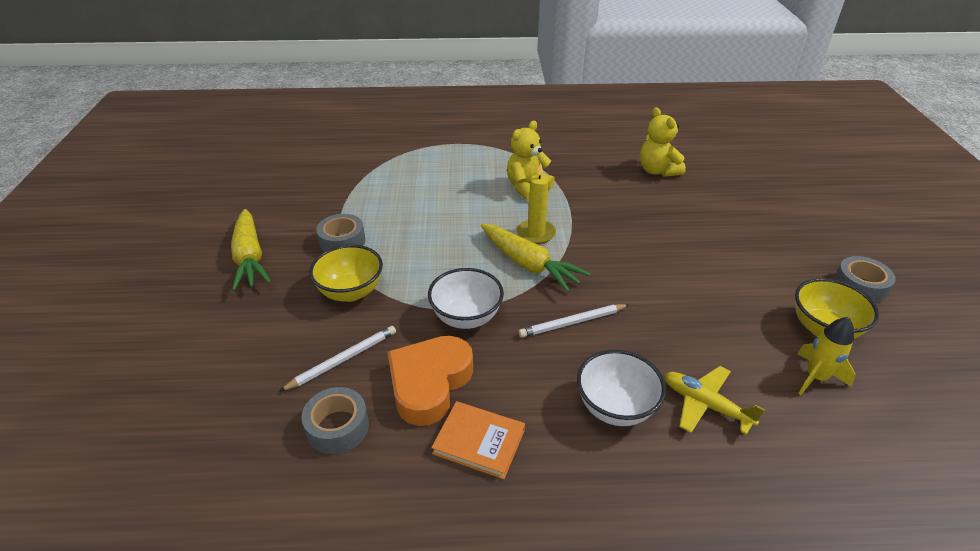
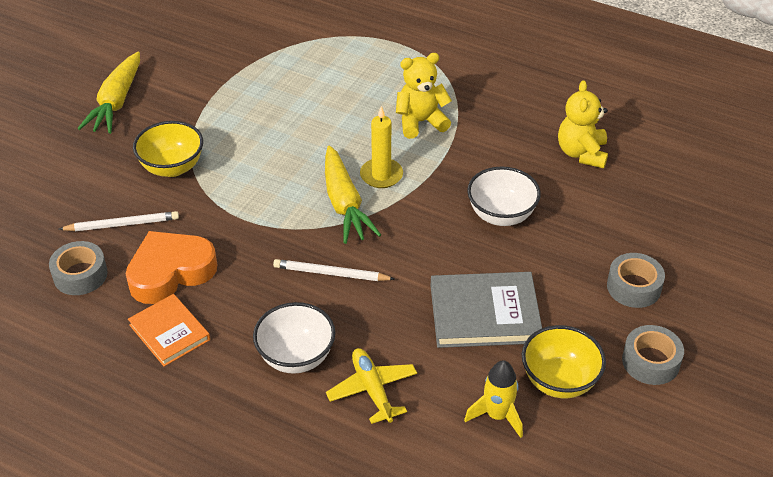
camera: 30 degrees right, 5 degrees up
grey tape [316,214,365,252] -> grey tape moved to [607,253,665,308]
white bowl [428,268,504,329] -> white bowl moved to [467,166,541,226]
none -> grey book [431,272,542,348]

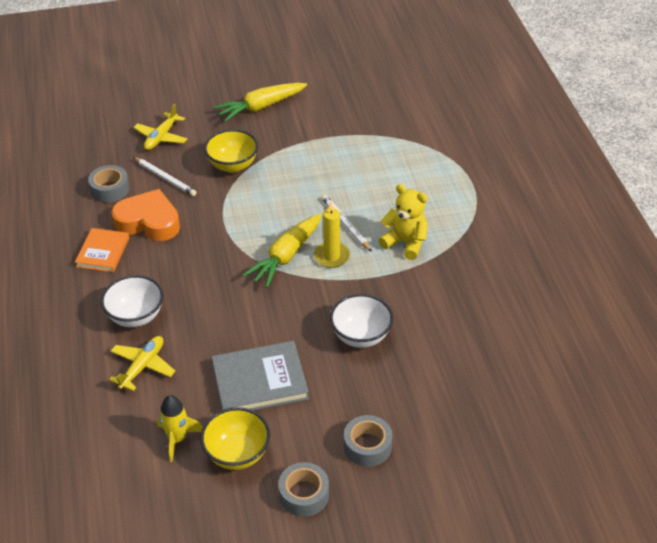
camera: 50 degrees right, 0 degrees up
white pencil [273,259,395,281] -> white pencil moved to [322,195,372,252]
grey book [431,272,542,348] -> grey book turned 60 degrees counterclockwise [212,341,309,411]
yellow teddy bear [558,80,608,168] -> none
none -> yellow plane [133,104,188,150]

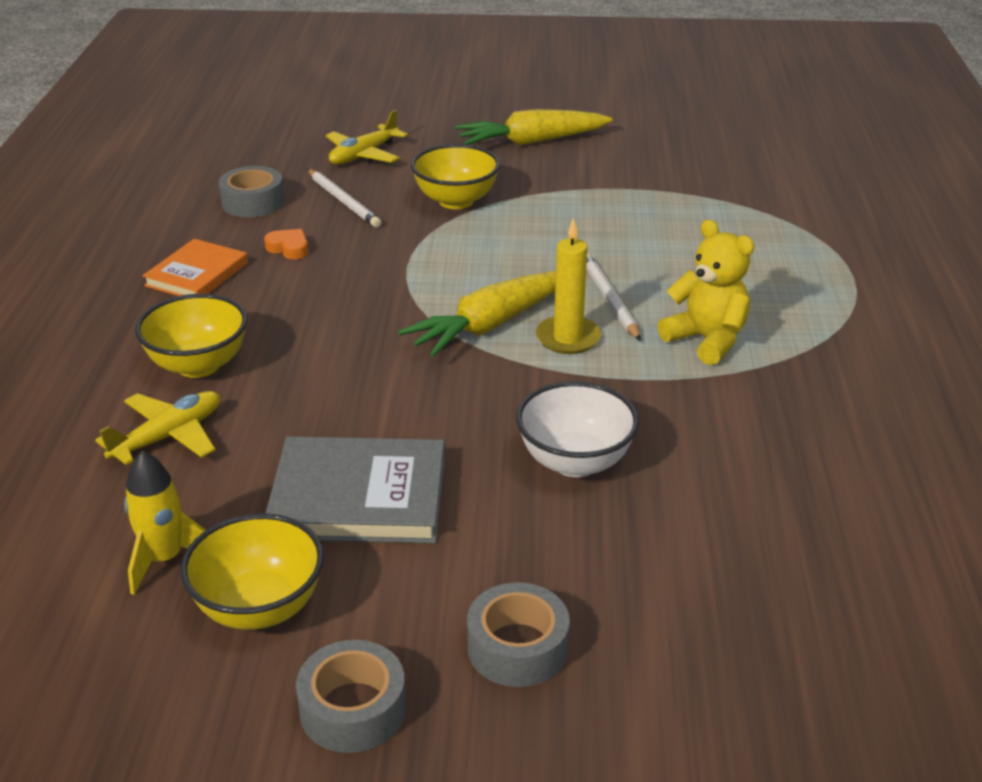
camera: 15 degrees right, 10 degrees down
white bowl [101,275,163,327] -> yellow bowl [135,294,247,378]
orange heart [111,189,180,241] -> orange heart [264,229,308,259], size x0.42

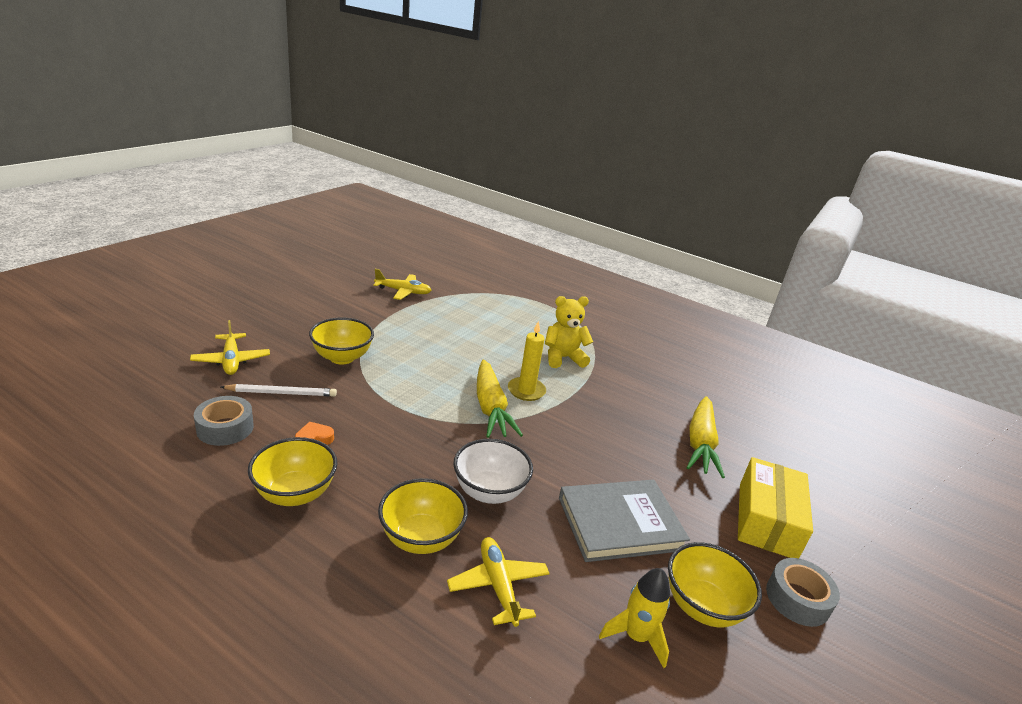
camera: 65 degrees left, 5 degrees down
orange book [142,239,248,296] -> yellow bowl [248,437,337,506]
grey book [266,436,445,543] -> grey book turned 45 degrees clockwise [559,480,690,562]
yellow carrot [455,109,613,146] -> yellow carrot moved to [686,396,725,478]
grey tape [467,582,570,687] -> yellow box [738,457,813,558]
white bowl [516,381,639,477] -> white bowl moved to [453,439,533,504]
white pencil [586,253,641,341] -> none
none -> yellow plane [373,269,432,300]

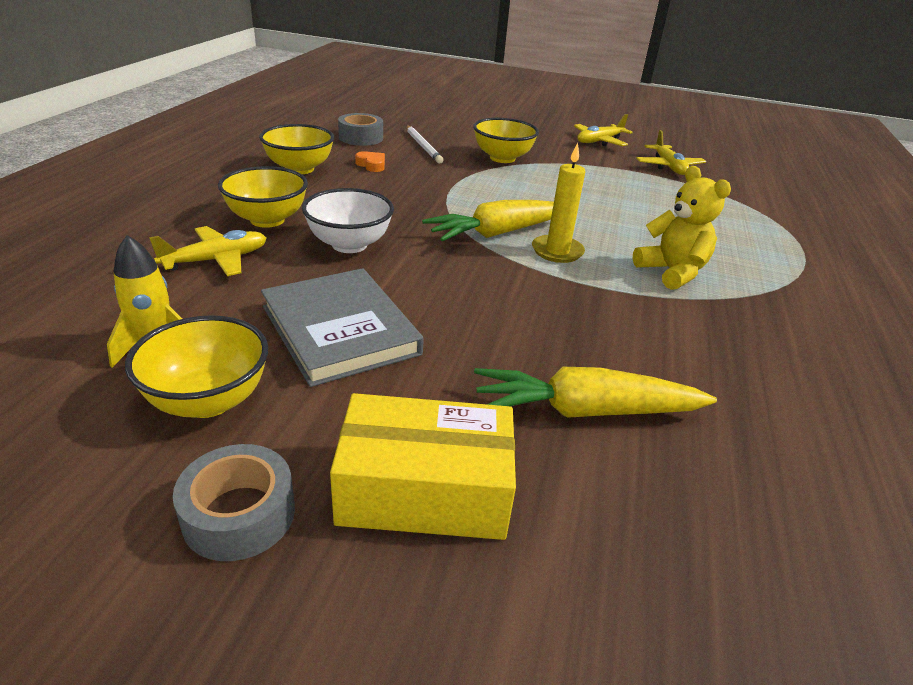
camera: 75 degrees right, 5 degrees up
yellow plane [190,320,270,375] -> yellow plane moved to [574,114,633,146]

